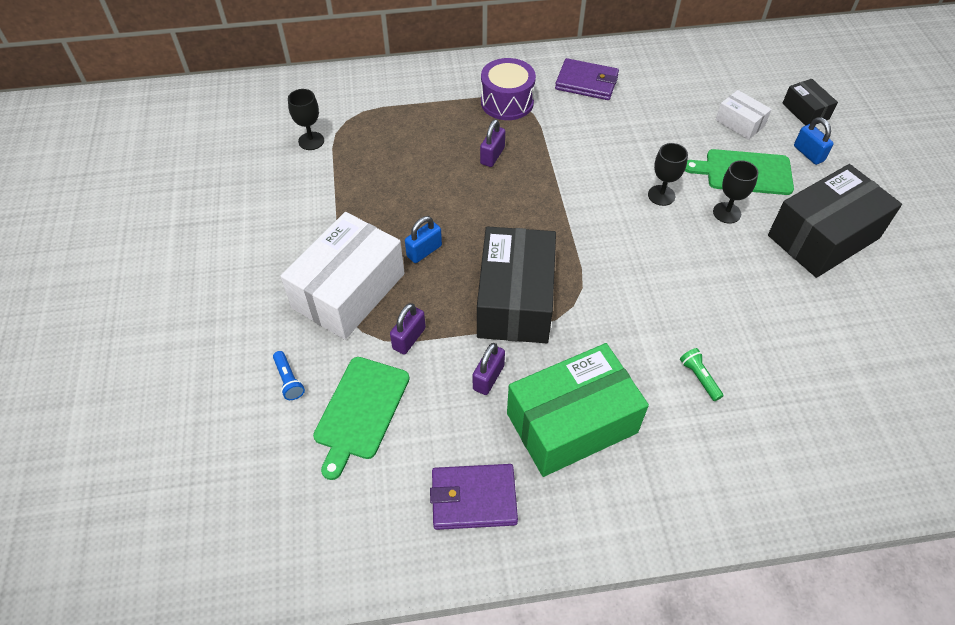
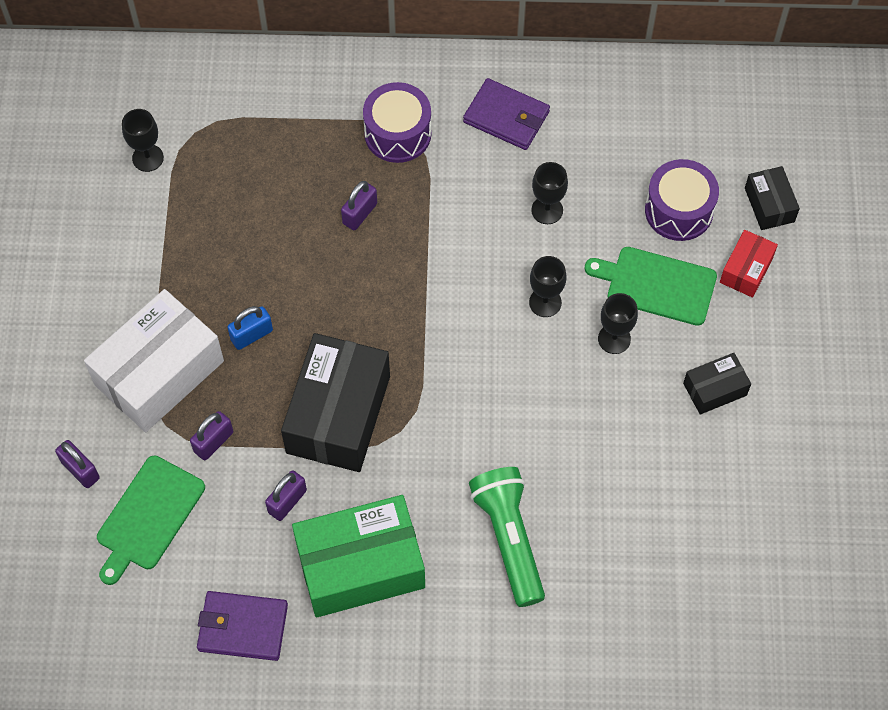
camera: 10 degrees right, 10 degrees up
blue flashlight [273,351,305,400] -> purple padlock [55,440,100,488]
green flashlight [680,348,724,401] -> green flashlight [469,467,545,607], size x2.32
white box [716,90,772,140] -> purple drum [645,159,719,241]
black box [768,164,902,278] -> black box [683,353,751,415], size x0.49
blue padlock [794,117,834,165] -> red box [720,230,778,298]
none -> black goblet [531,162,568,224]

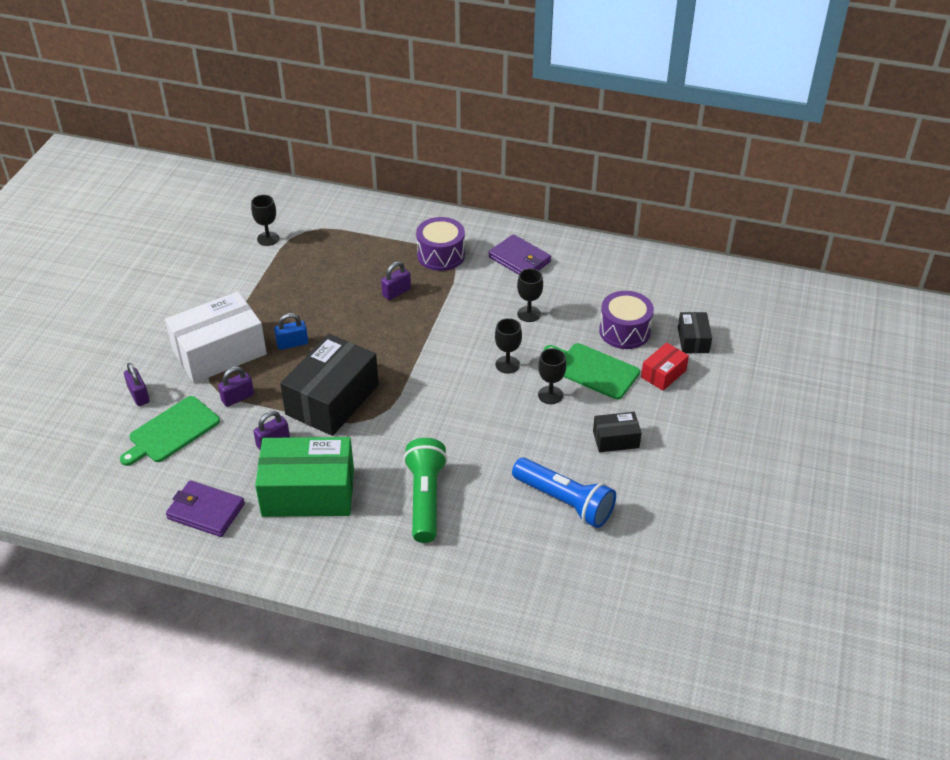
camera: 15 degrees right, 20 degrees down
none -> blue flashlight [512,458,616,528]

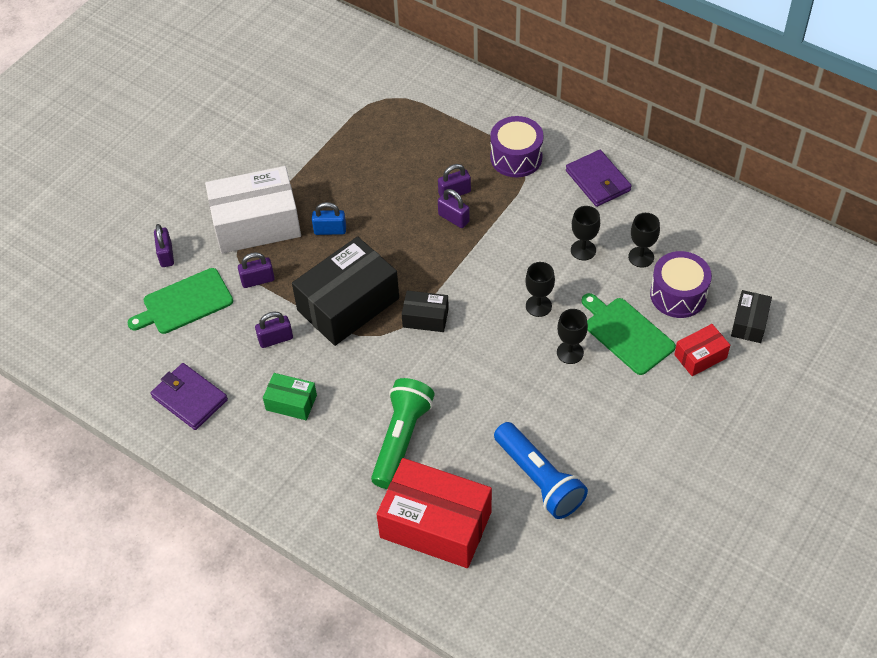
camera: 20 degrees right, 10 degrees up
black goblet [251,195,279,246] -> black goblet moved to [628,213,660,268]
green box [255,437,354,517] -> green box [263,373,317,420], size x0.49
black box [593,412,642,452] -> black box moved to [402,290,449,332]
none -> red box [376,458,492,568]
none -> purple padlock [438,189,470,228]

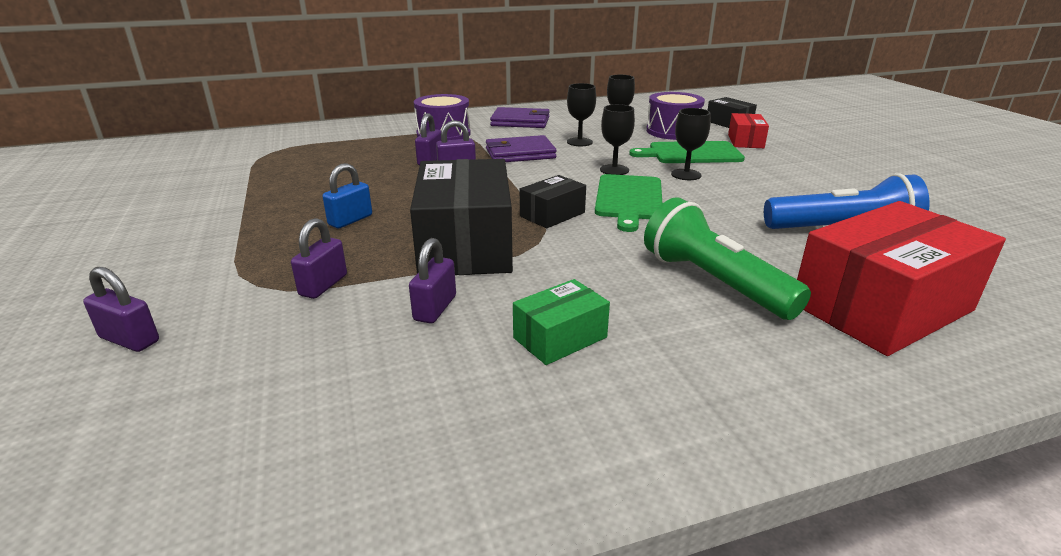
camera: 55 degrees left, 25 degrees down
green cutting board [127,268,233,334] -> green cutting board moved to [595,174,663,232]
purple wallet [151,363,228,430] -> purple wallet moved to [486,135,557,162]
white box [205,166,301,253] -> none

